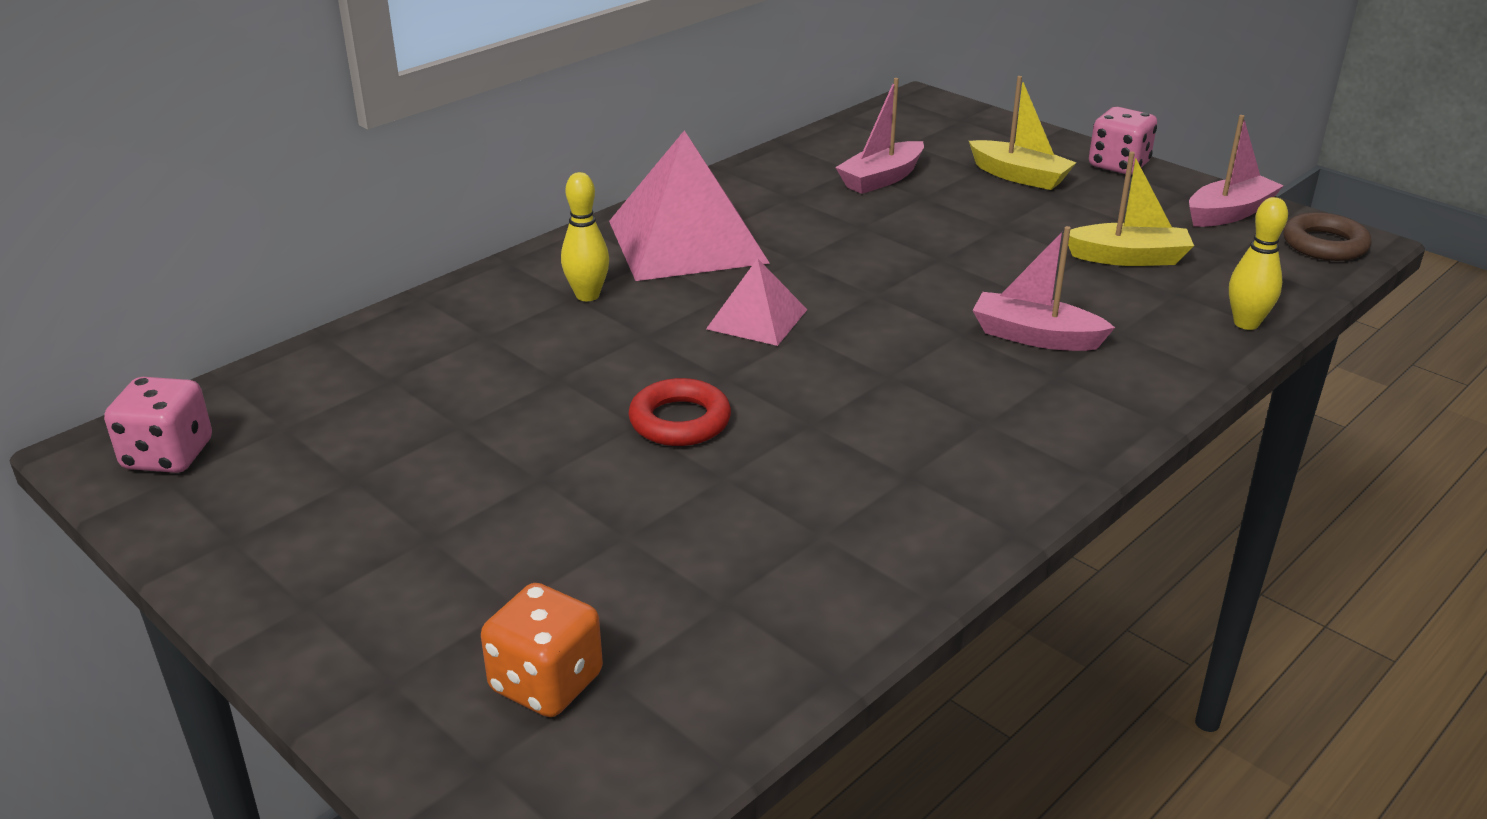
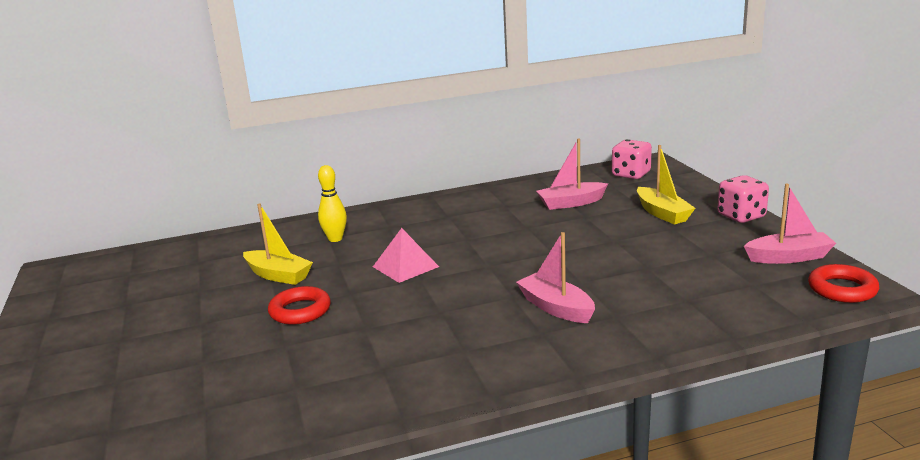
camera: 30 degrees right, 10 degrees down
pink dice [104,377,212,473] -> pink dice moved to [612,139,652,179]
orange dice [481,583,603,717] -> none
pink pyramid [609,130,770,281] -> none
yellow boat [1063,151,1194,266] -> yellow boat moved to [243,203,313,285]
yellow bowling pin [1229,197,1288,330] -> none
brown ring [1283,212,1371,261] -> red ring [808,264,879,303]

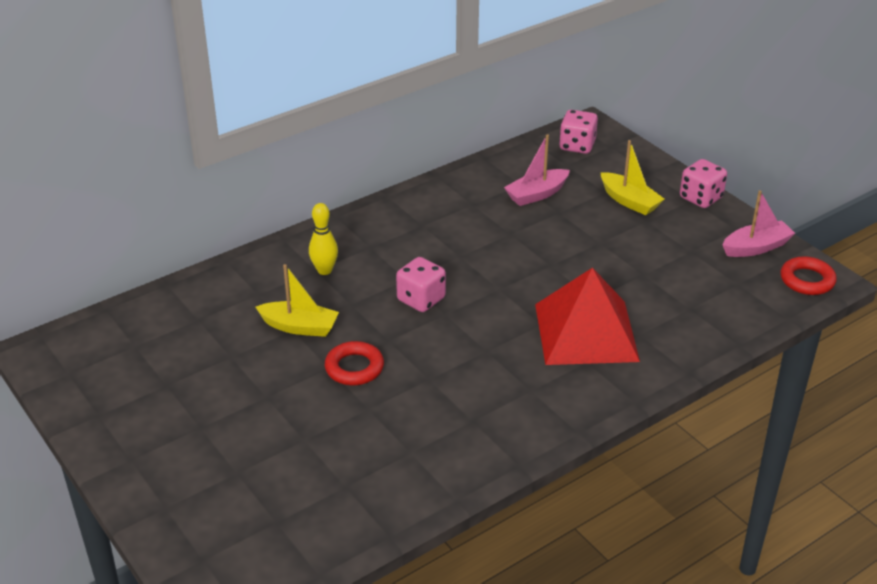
camera: 20 degrees left, 15 degrees up
pink pyramid [373,228,439,283] -> pink dice [396,257,446,312]
pink boat [516,232,595,323] -> red pyramid [535,268,640,365]

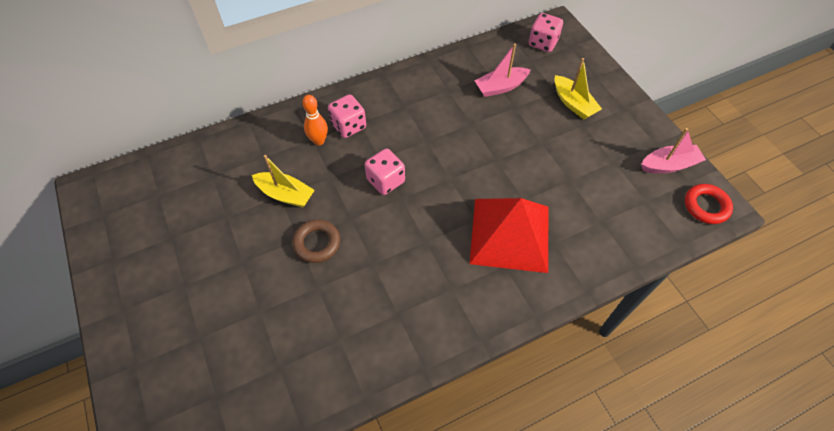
camera: 10 degrees right, 20 degrees up
yellow bowling pin [309,203,338,275] -> orange bowling pin [302,95,328,145]
red ring [325,341,384,385] -> brown ring [292,220,340,263]
pink dice [680,159,727,208] -> pink dice moved to [328,94,366,138]

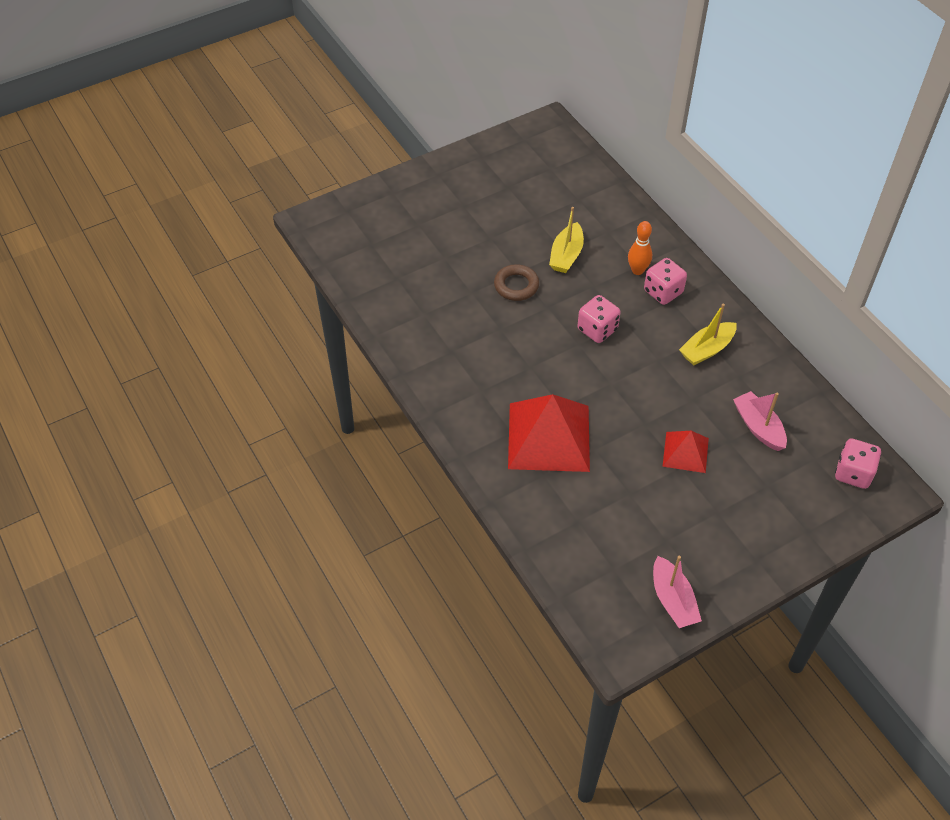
camera: 85 degrees right, 5 degrees down
yellow boat [555,58,602,120] -> yellow boat moved to [679,304,737,365]
red ring [685,184,733,224] -> none
none -> red pyramid [662,431,709,473]

